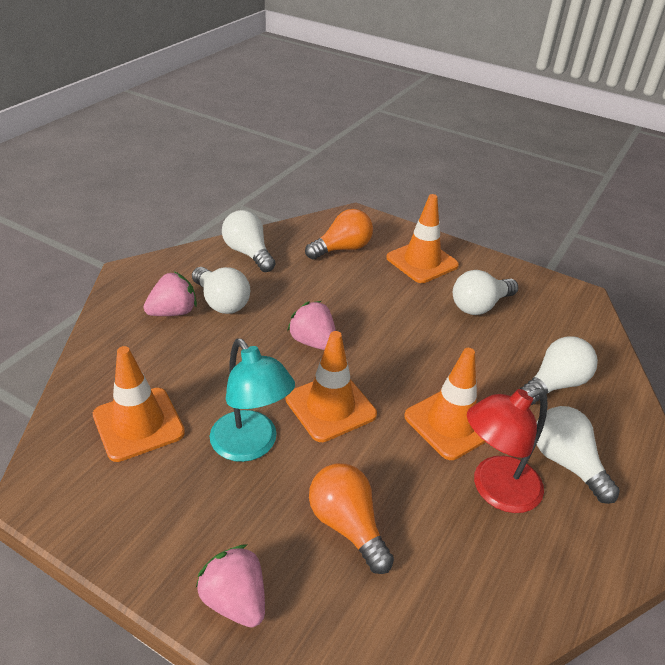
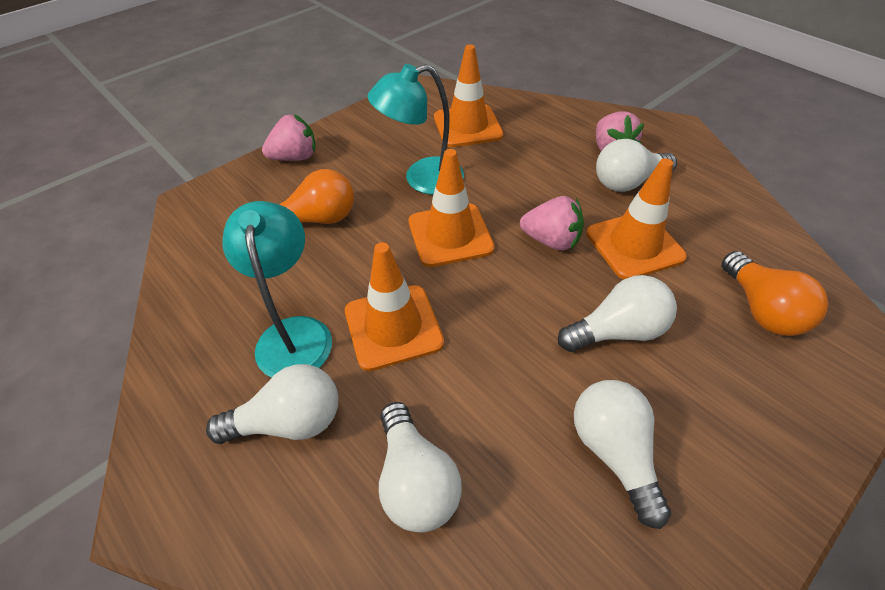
camera: 110 degrees right, 10 degrees up
white light bulb [222,210,275,272] -> white light bulb moved to [558,275,677,352]
pink strawberry [287,301,336,350] -> pink strawberry turned 45 degrees clockwise [520,196,584,250]
orange traffic cone [386,194,459,283] -> orange traffic cone moved to [586,158,687,279]
red lamp [467,388,548,513] -> turquoise lamp [222,201,332,377]

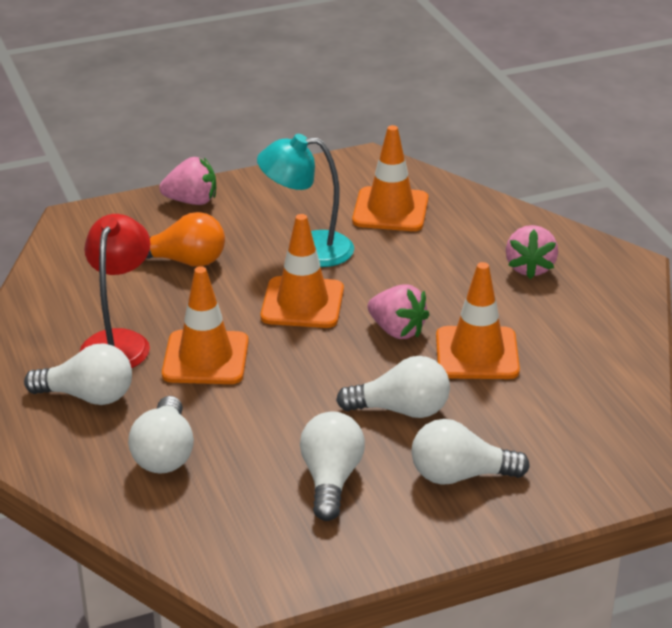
camera: 20 degrees right, 15 degrees down
turquoise lamp [222,201,332,377] -> red lamp [80,214,150,368]
white light bulb [596,139,677,192] -> white light bulb moved to [411,419,530,485]
orange light bulb [722,251,828,336] -> none

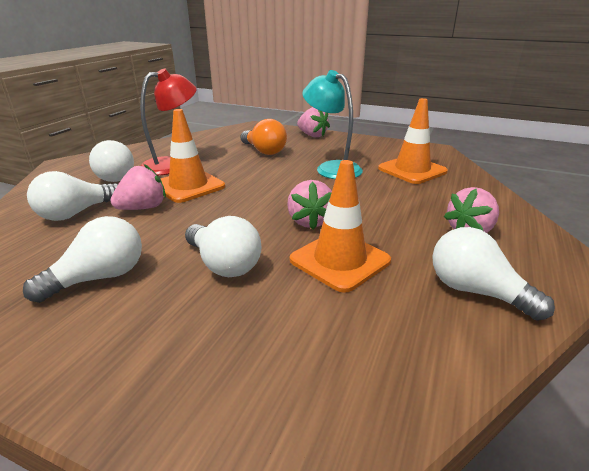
camera: 45 degrees right, 5 degrees down
orange traffic cone [261,214,344,328] -> none
white light bulb [411,419,530,485] -> white light bulb moved to [432,227,555,321]
none -> pink strawberry [110,164,166,210]

